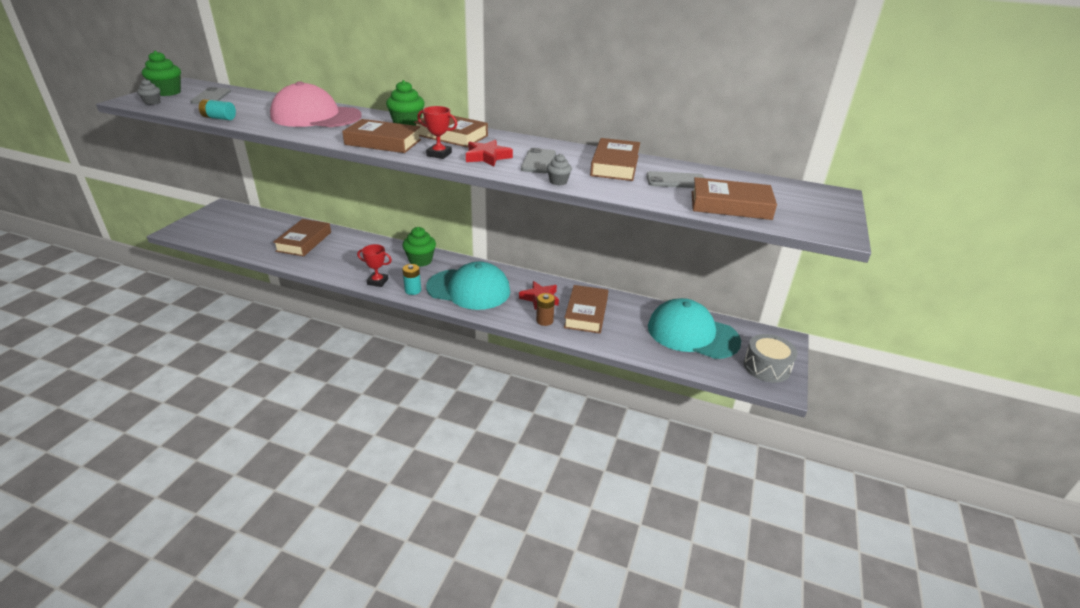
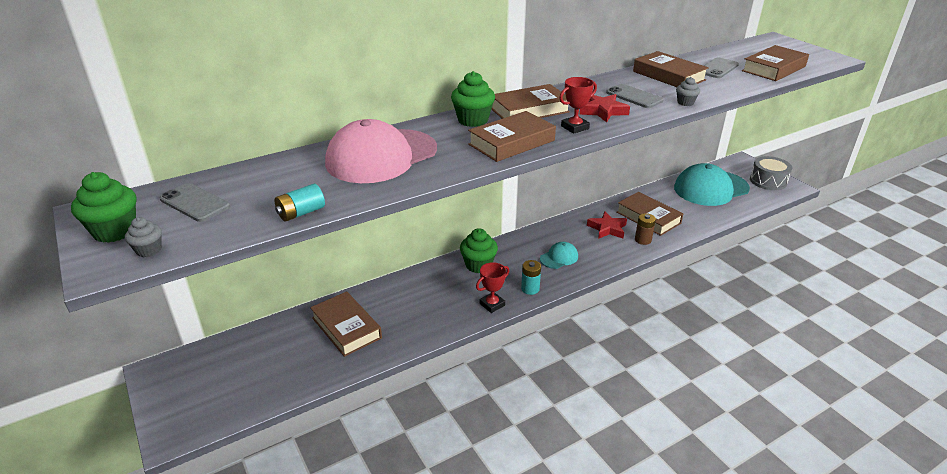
camera: 50 degrees left, 0 degrees up
turquoise cap [426,261,510,310] -> turquoise cap [540,242,578,269], size x0.46

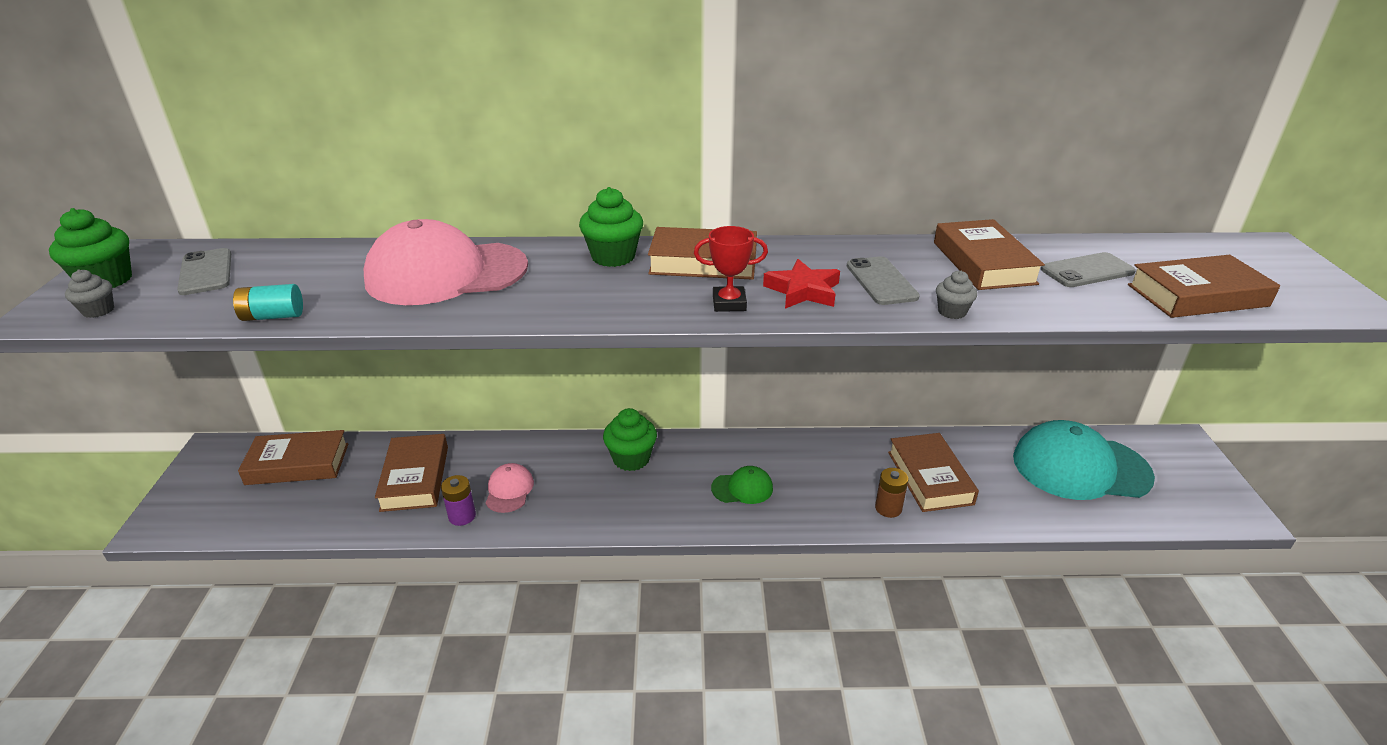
camera: 30 degrees right, 0 degrees up
brown book [468,111,556,162] -> brown book moved to [238,430,349,485]
red trophy [476,262,509,313] -> none
turquoise battery [521,260,541,295] -> none
turquoise cap [540,242,578,269] -> green cap [711,466,773,504]
red star [587,211,627,239] -> none
grey drum [750,156,792,190] -> none
none -> purple battery [441,475,476,526]
none -> pink cap [486,463,534,513]

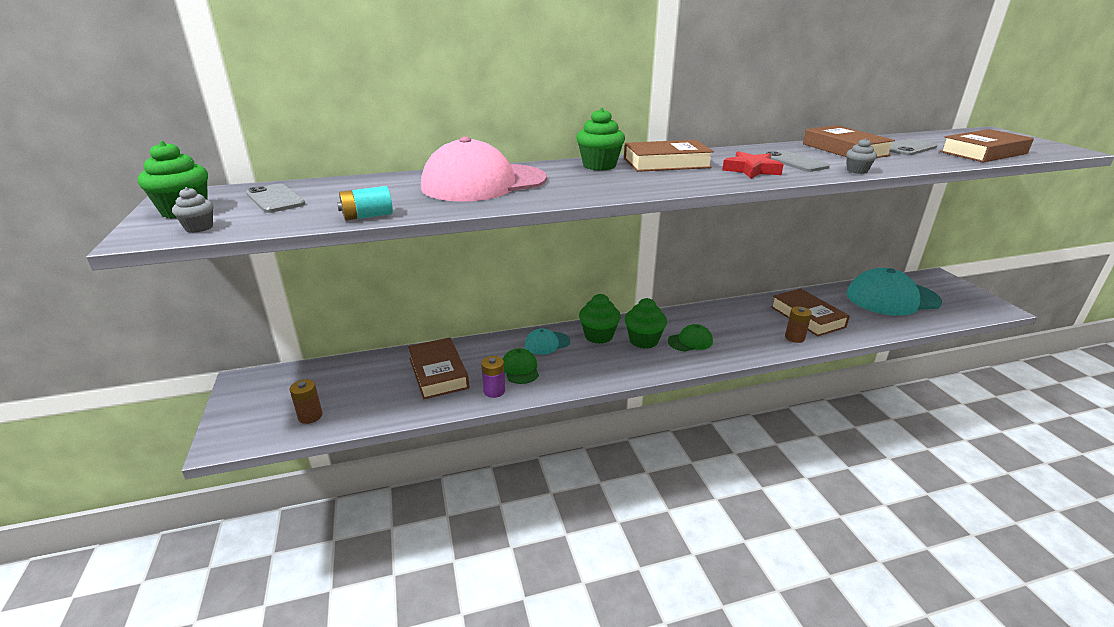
camera: 15 degrees left, 5 degrees down
brown book [238,430,349,485] -> none
pink cap [486,463,534,513] -> green cap [503,348,539,384]
red trophy [694,226,768,312] -> none
none -> brown battery [289,379,323,424]
none -> turquoise cap [525,328,570,355]
none -> green cupcake [625,298,667,349]

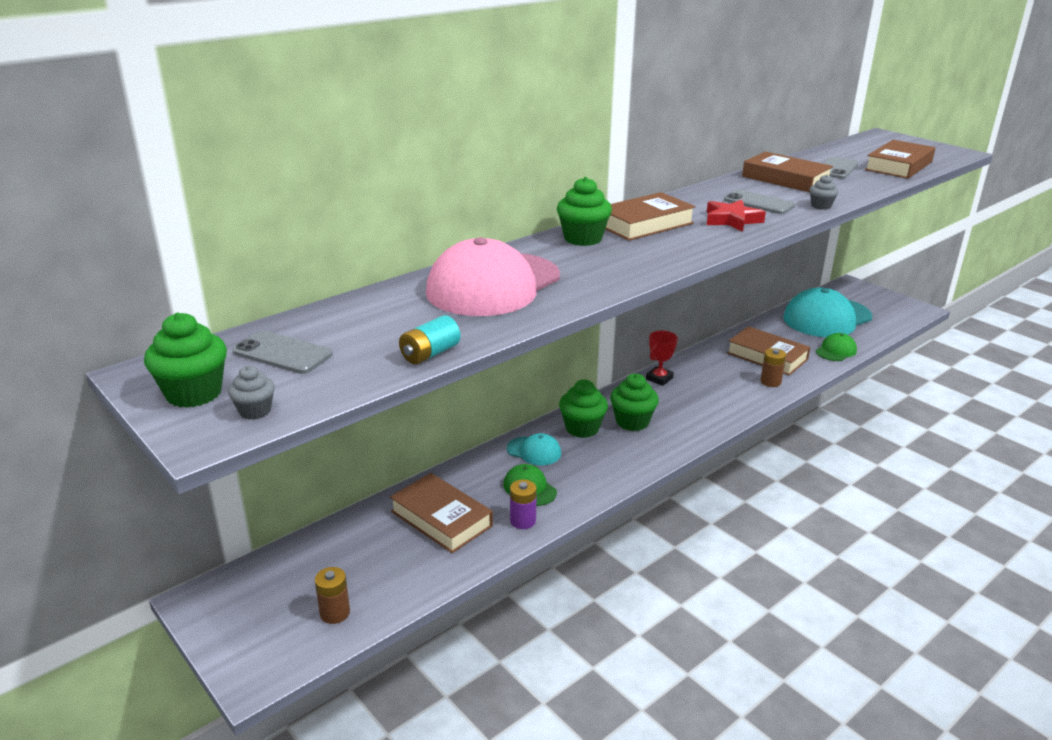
camera: 25 degrees left, 0 degrees up
turquoise cap [525,328,570,355] -> turquoise cap turned 105 degrees counterclockwise [507,433,561,465]
green cap [668,324,713,352] -> green cap moved to [816,333,857,361]
none -> red trophy [646,331,678,386]

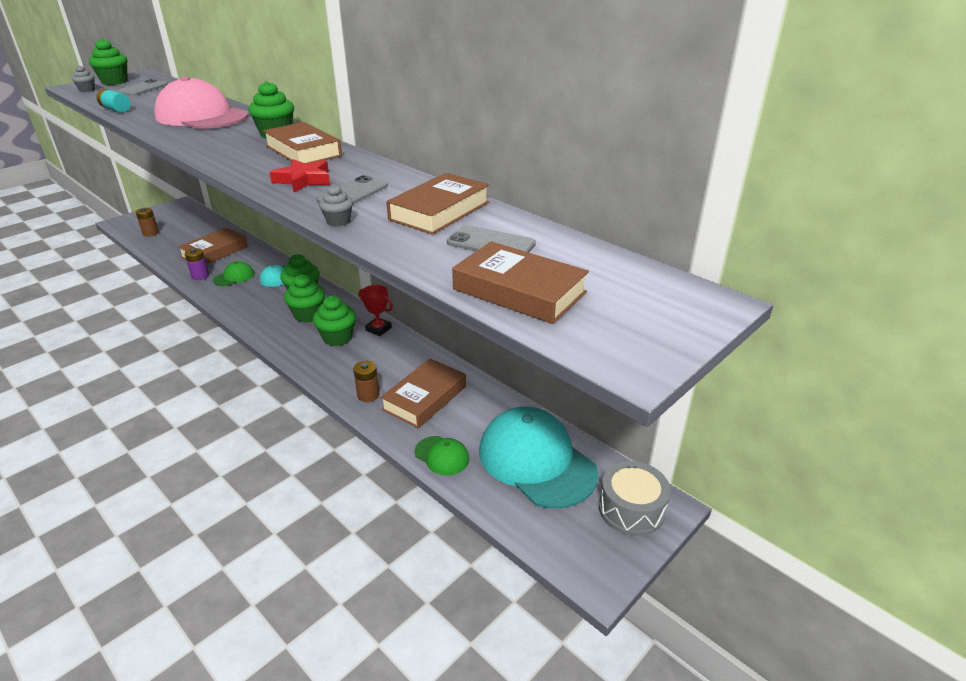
camera: 85 degrees right, 5 degrees up
none -> green cupcake [313,296,356,346]
none -> grey drum [599,461,671,536]

